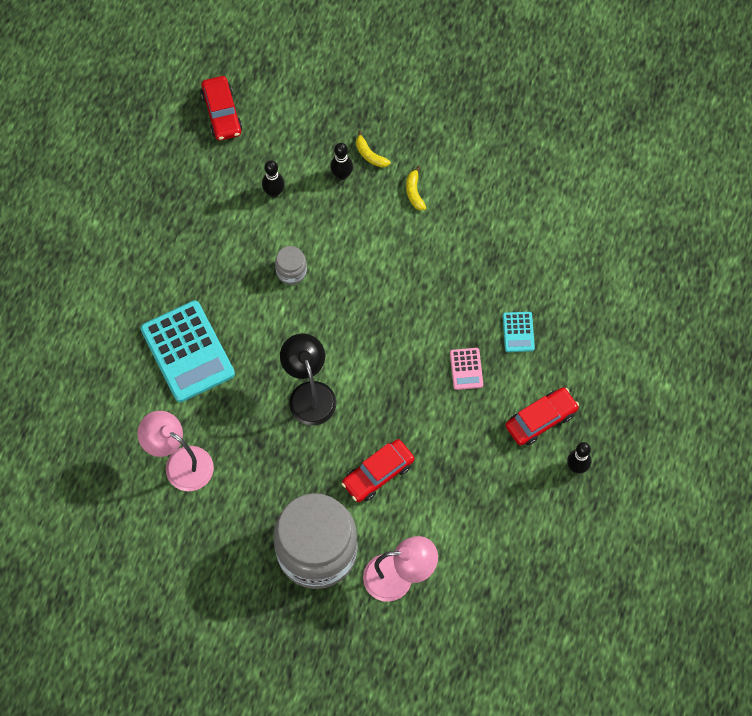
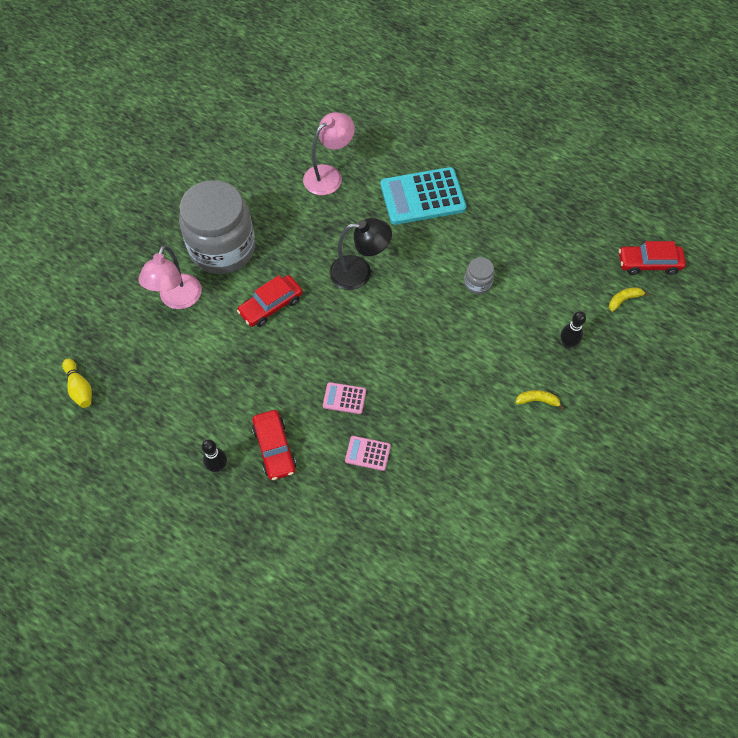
camera: 105 degrees right, 5 degrees down
black bowling pin [262,160,285,198] -> none
red car [342,439,415,502] -> red car turned 105 degrees counterclockwise [237,275,303,327]
yellow banana [356,130,391,167] -> yellow banana moved to [609,287,650,312]
turquoise calculator [503,312,535,352] -> pink calculator [345,436,391,471]
none -> yellow bowling pin [62,359,92,408]

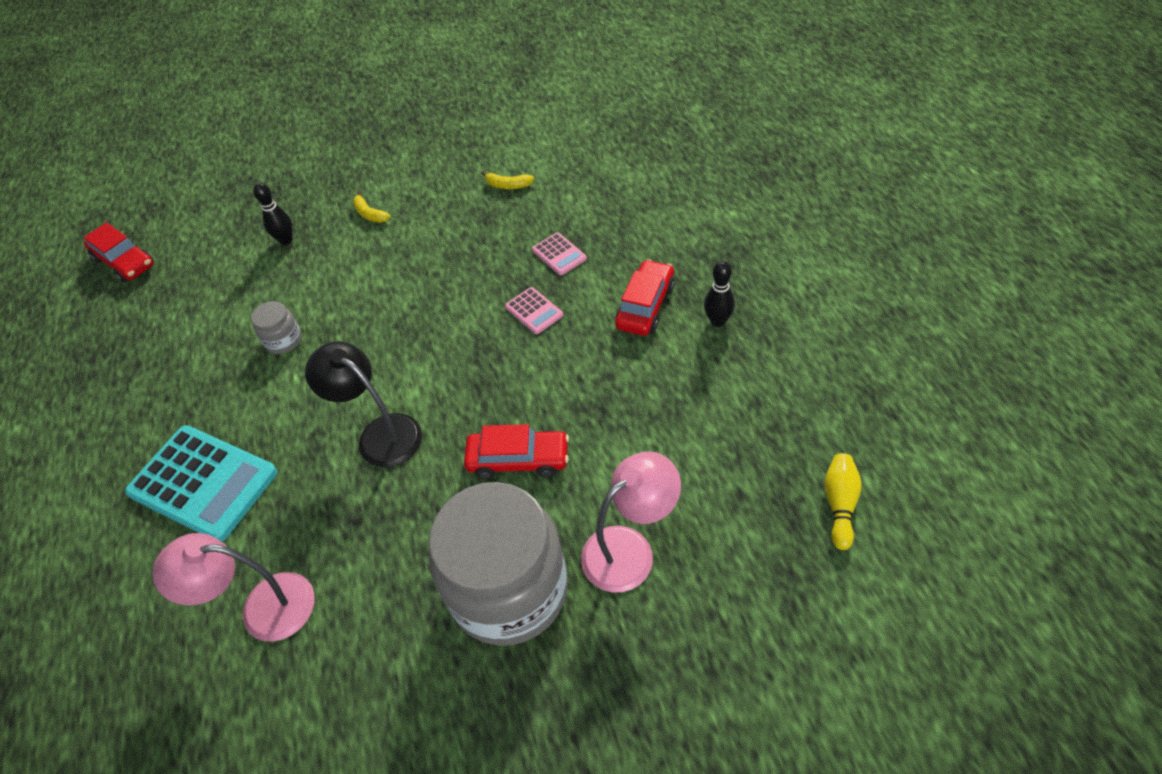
camera: 135 degrees left, 10 degrees down
yellow banana [609,287,650,312] -> yellow banana moved to [481,171,534,189]

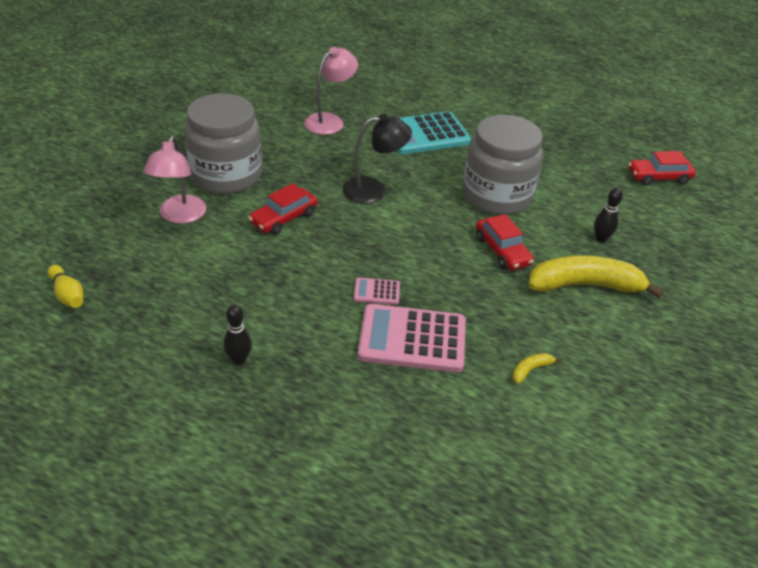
camera: 125 degrees right, 10 degrees down
grey jar [251,301,302,354] -> grey jar [463,115,543,215], size x2.46
yellow banana [353,191,390,223] -> yellow banana [529,255,664,298], size x2.49
pink calculator [532,232,587,275] -> pink calculator [358,304,466,373], size x2.18
red car [615,259,675,336] -> red car moved to [476,214,534,270]

